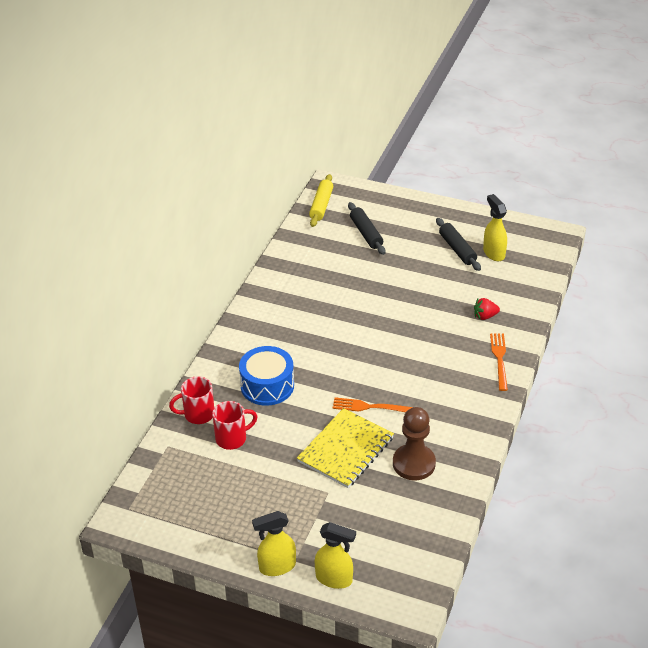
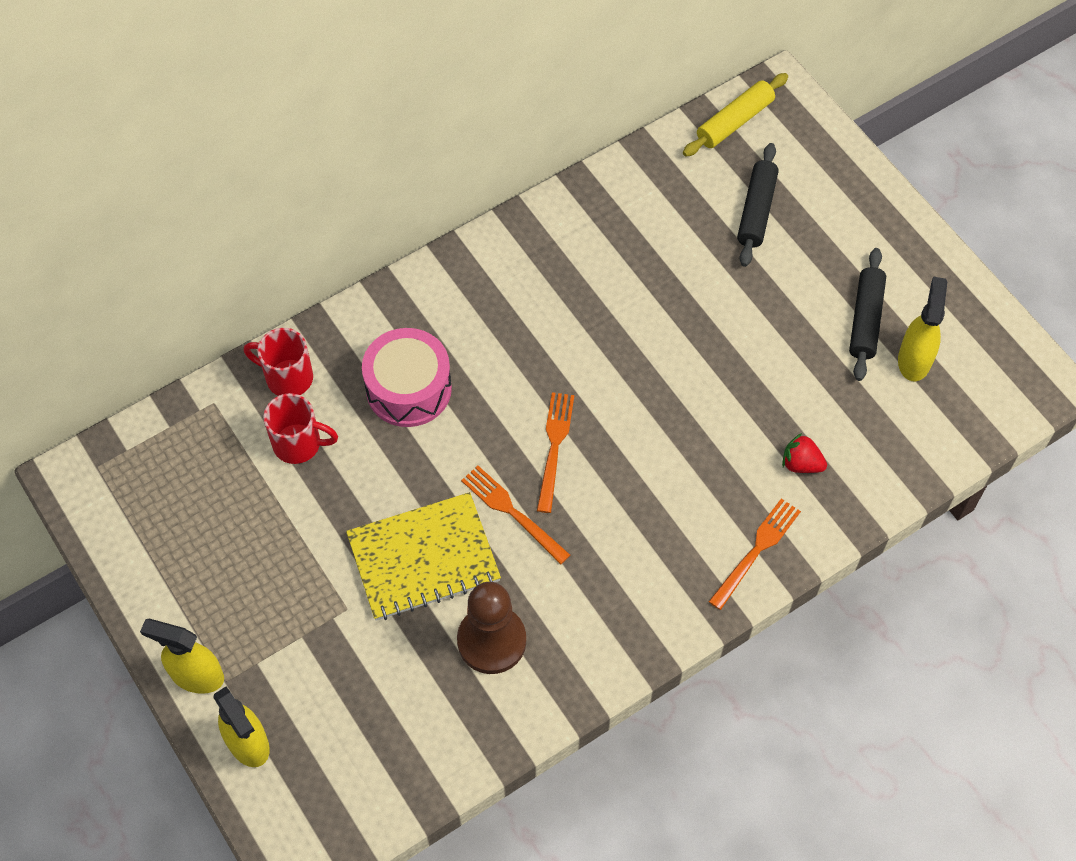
camera: 35 degrees right, 20 degrees up
blue drum [239,346,294,406] -> pink drum [362,328,452,427]
none -> orange fork [537,392,574,513]

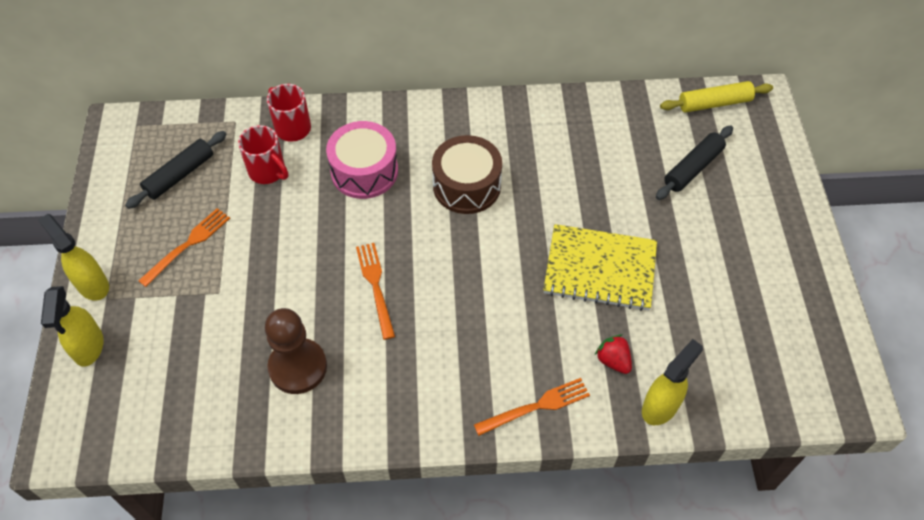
camera: 30 degrees right, 5 degrees down
yellow notebook [346,492,501,621] -> yellow notebook moved to [543,224,657,311]
orange fork [537,392,574,513] -> orange fork moved to [138,208,230,287]
black rolling pin [849,248,886,381] -> black rolling pin moved to [125,131,227,209]
yellow spray bottle [898,276,947,381] -> yellow spray bottle moved to [642,339,703,425]
none -> brown drum [432,135,502,214]

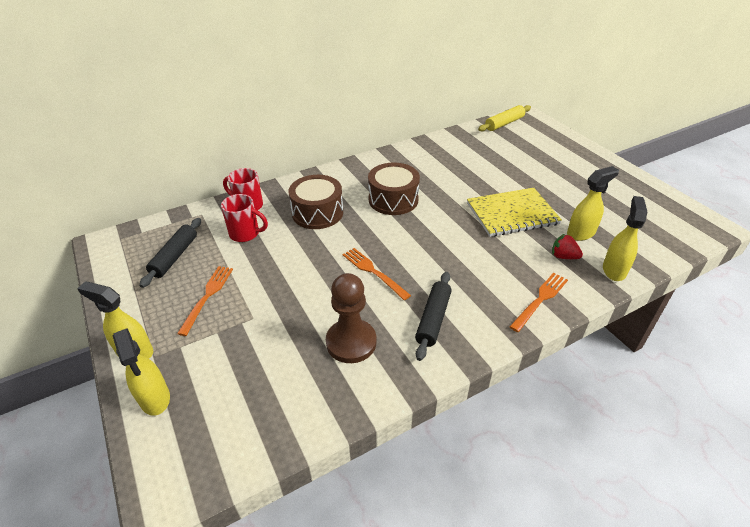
camera: 25 degrees left, 15 degrees down
pink drum [326,121,398,199] -> brown drum [288,175,343,229]
black rolling pin [656,125,733,200] -> black rolling pin moved to [415,272,452,361]
none -> yellow spray bottle [567,166,619,241]

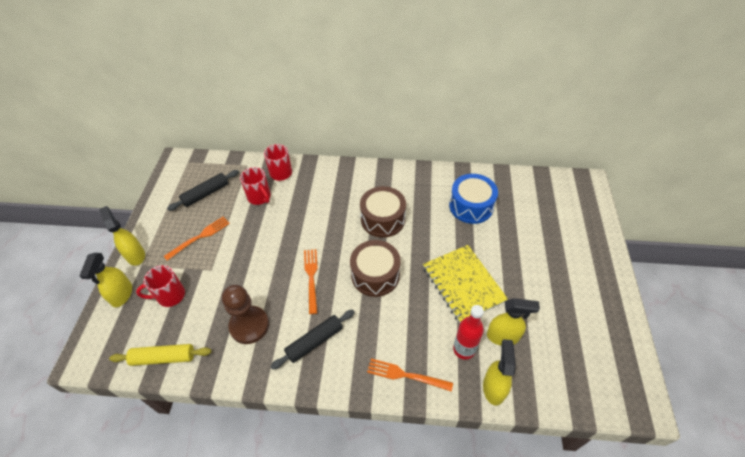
camera: 35 degrees right, 10 degrees up
brown drum [288,175,343,229] -> brown drum moved to [350,240,401,297]
yellow notebook [467,188,562,237] -> yellow notebook turned 45 degrees clockwise [423,245,508,323]
yellow rolling pin [478,105,531,132] -> yellow rolling pin moved to [109,344,212,366]
orange fork [509,273,568,332] -> orange fork turned 150 degrees counterclockwise [367,359,453,392]
red strawberry [552,234,583,259] -> red bottle [453,305,484,360]
yellow spray bottle [603,196,647,281] -> yellow spray bottle turned 45 degrees counterclockwise [483,339,516,406]
none -> red mug [136,265,185,307]
none -> blue drum [449,174,498,224]

